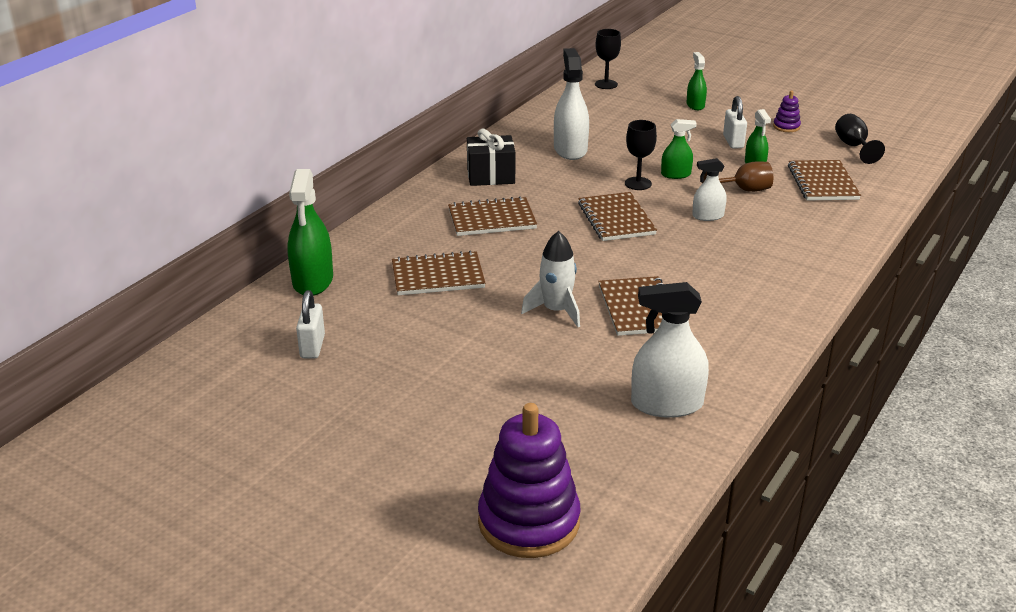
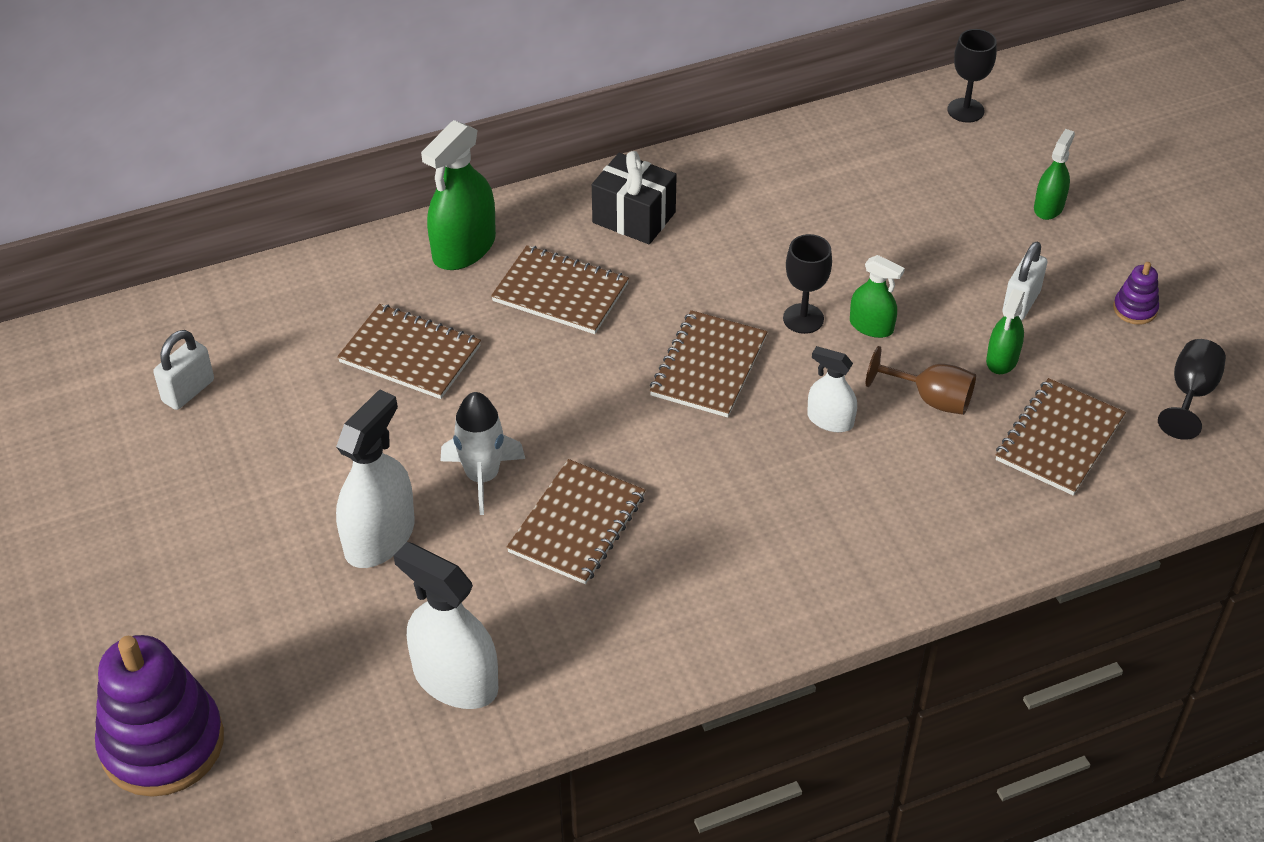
camera: 35 degrees right, 15 degrees up
green spray bottle [287,169,333,296] -> green spray bottle moved to [421,120,496,270]
white spray bottle [554,48,589,160] -> white spray bottle moved to [336,389,415,568]

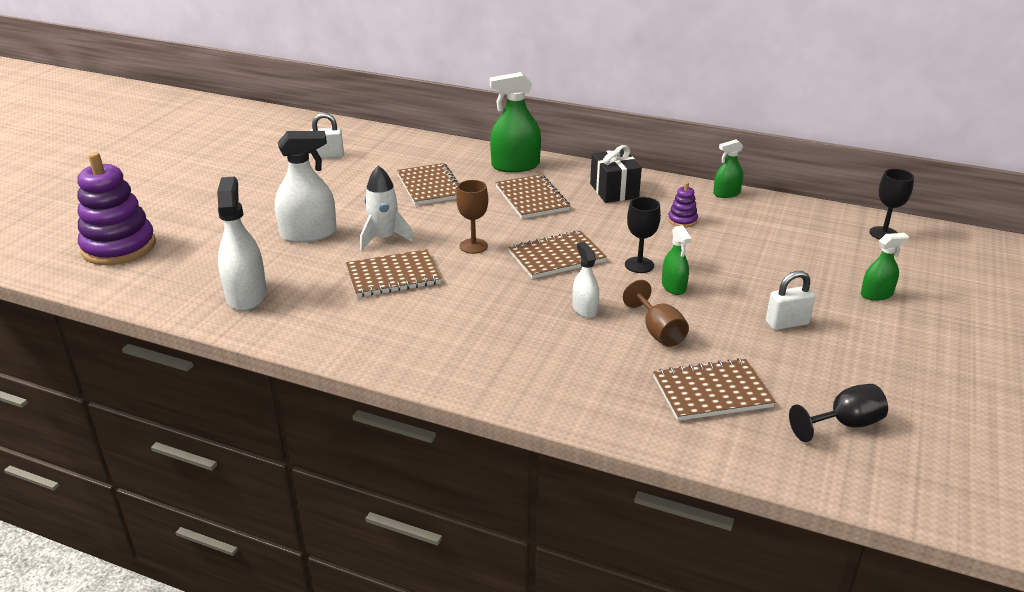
camera: 45 degrees right, 15 degrees down
green spray bottle [986,289,1025,374] -> green spray bottle moved to [713,140,743,198]
purple stacking toy [1113,262,1159,325] -> purple stacking toy moved to [668,182,698,228]
none -> brown goblet [456,180,488,254]

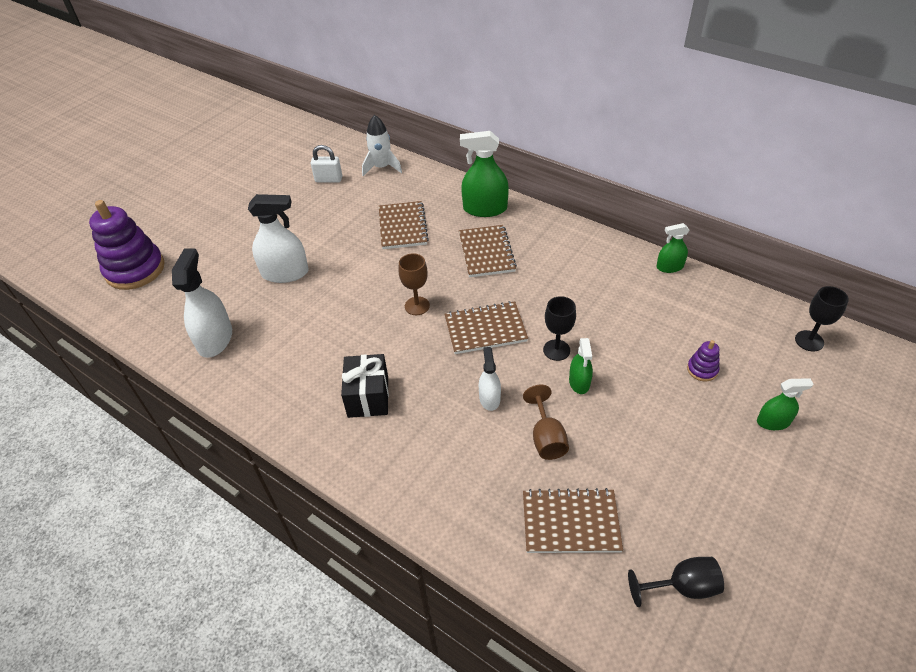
camera: 15 degrees right, 15 degrees up
brown notebook [346,249,441,297] -> none
white rocket [360,166,414,251] -> white rocket moved to [362,115,402,176]
black gift [590,145,642,203] -> black gift moved to [341,354,389,418]
purple stacking toy [668,182,698,228] -> purple stacking toy moved to [687,340,719,382]
white padlock [766,271,816,330] -> none

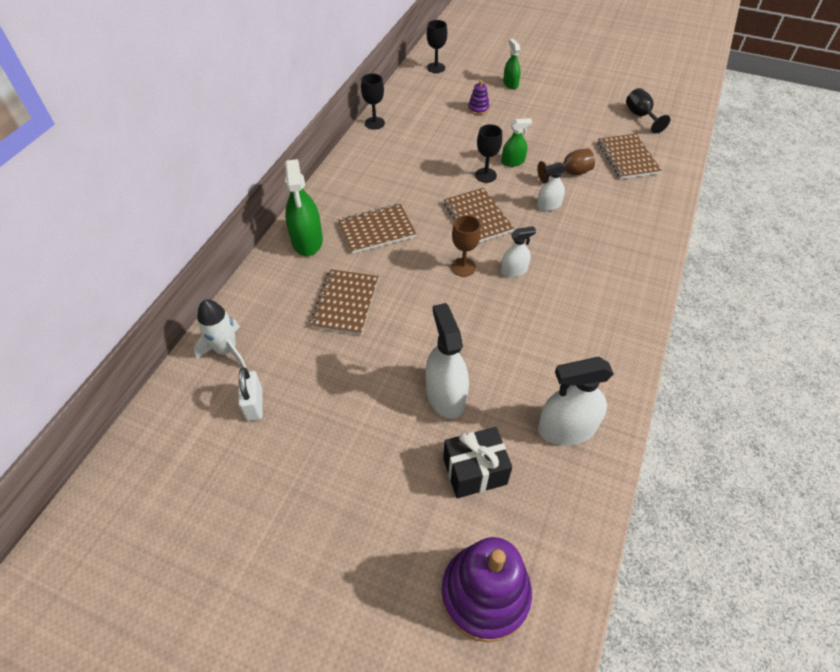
camera: 105 degrees left, 5 degrees up
black gift [341,354,389,418] -> black gift moved to [443,427,512,498]
brown notebook [379,201,429,249] -> brown notebook turned 60 degrees counterclockwise [310,269,379,335]
green spray bottle [656,223,689,273] -> black goblet [361,73,385,130]
none -> white spray bottle [501,226,536,277]

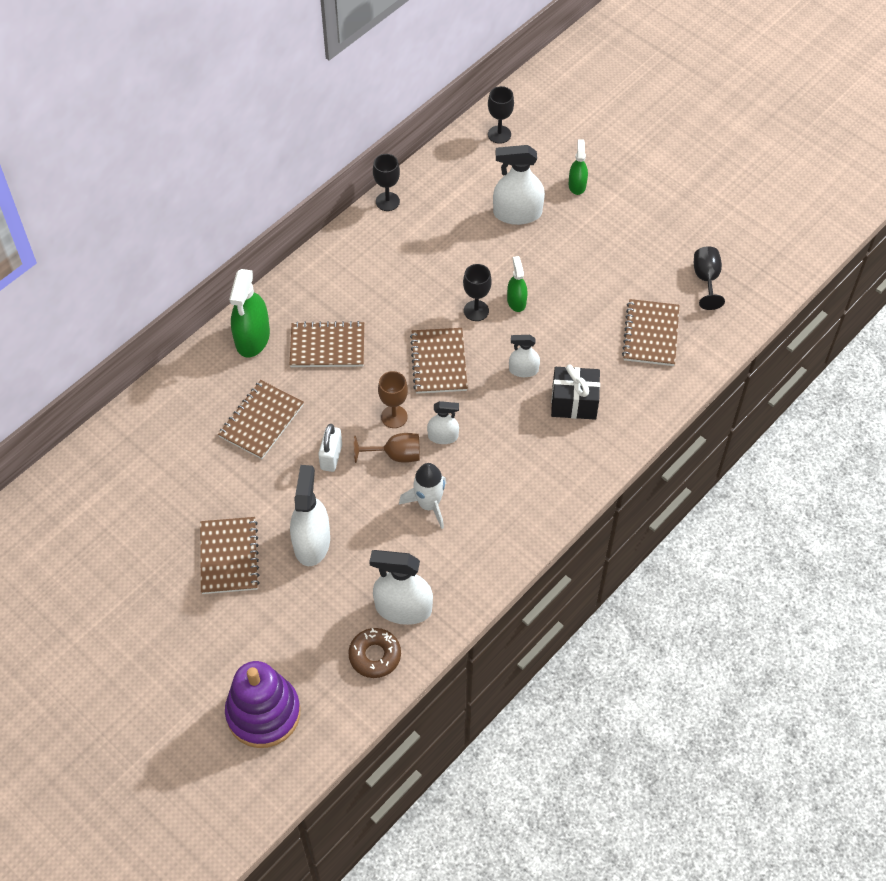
camera: 20 degrees right, 5 degrees up
white rocket [194,299,247,368] -> white rocket moved to [399,463,446,529]
white padlock [238,368,263,421] -> white padlock moved to [318,424,342,472]
black gift [443,427,512,498] -> black gift moved to [551,364,600,420]
purple stacking toy [468,80,490,115] -> white spray bottle [493,145,545,225]
green spray bottle [502,118,532,167] -> green spray bottle turned 105 degrees counterclockwise [507,256,527,312]
brown goblet [537,148,595,184] -> brown goblet moved to [354,433,420,463]
none -> brown notebook [200,517,260,594]
none -> brown donut [348,628,401,678]

